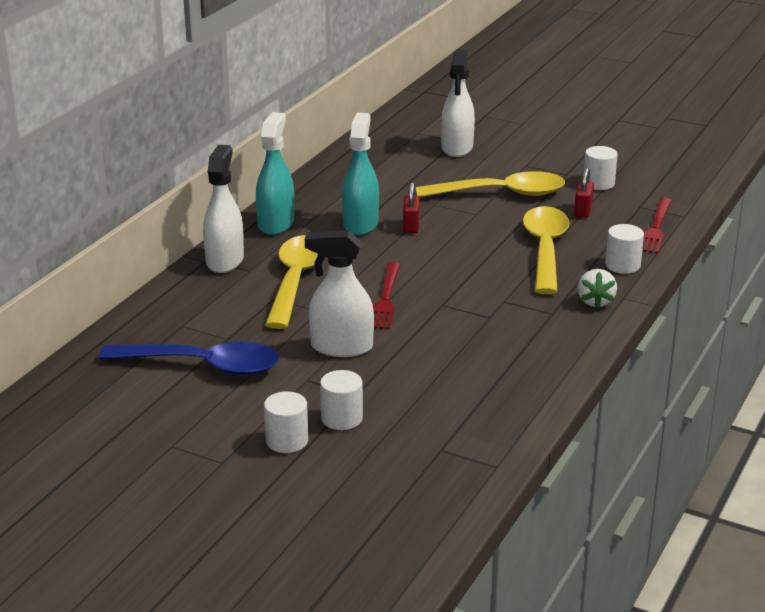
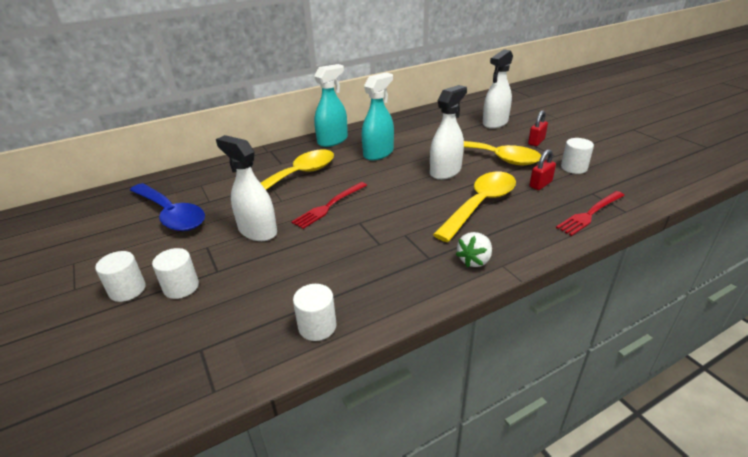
camera: 35 degrees right, 5 degrees up
white spray bottle [203,145,244,273] -> white spray bottle moved to [430,85,467,180]
red padlock [403,182,420,233] -> red padlock moved to [528,110,548,146]
white cylinder [605,224,644,274] -> white cylinder moved to [293,284,336,341]

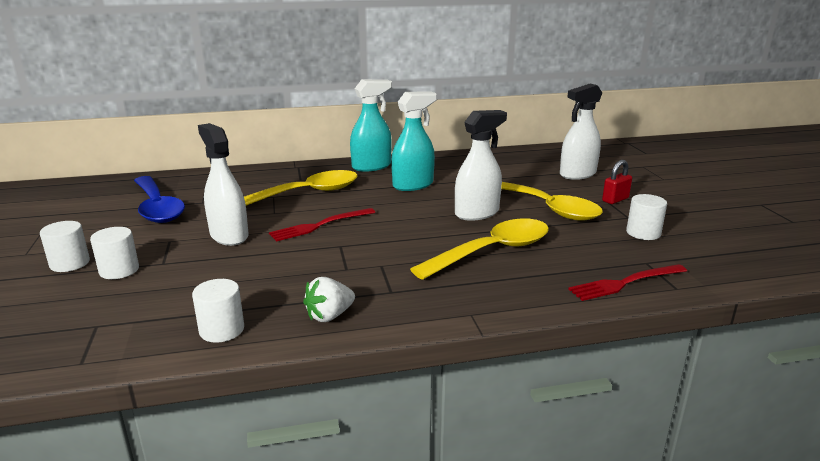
camera: 15 degrees right, 10 degrees down
white strawberry [456,232,492,268] -> white strawberry moved to [303,277,355,322]
red padlock [530,149,556,190] -> none

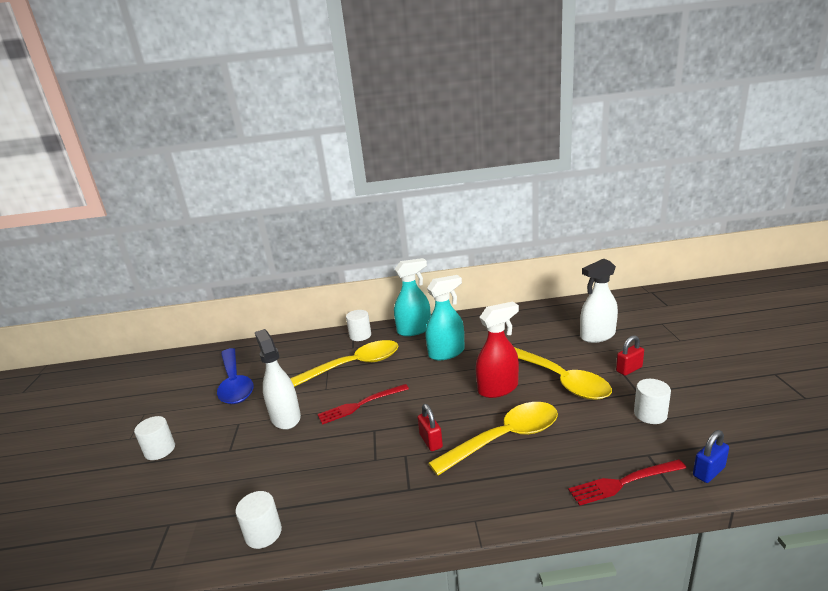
camera: 10 degrees right, 0 degrees up
white cylinder [90,227,139,279] -> white cylinder moved to [346,310,371,341]
white strawberry [303,277,355,322] -> none
white spray bottle [455,110,507,221] -> red spray bottle [476,302,519,398]
none -> red padlock [418,404,443,451]
none -> blue padlock [693,430,729,483]

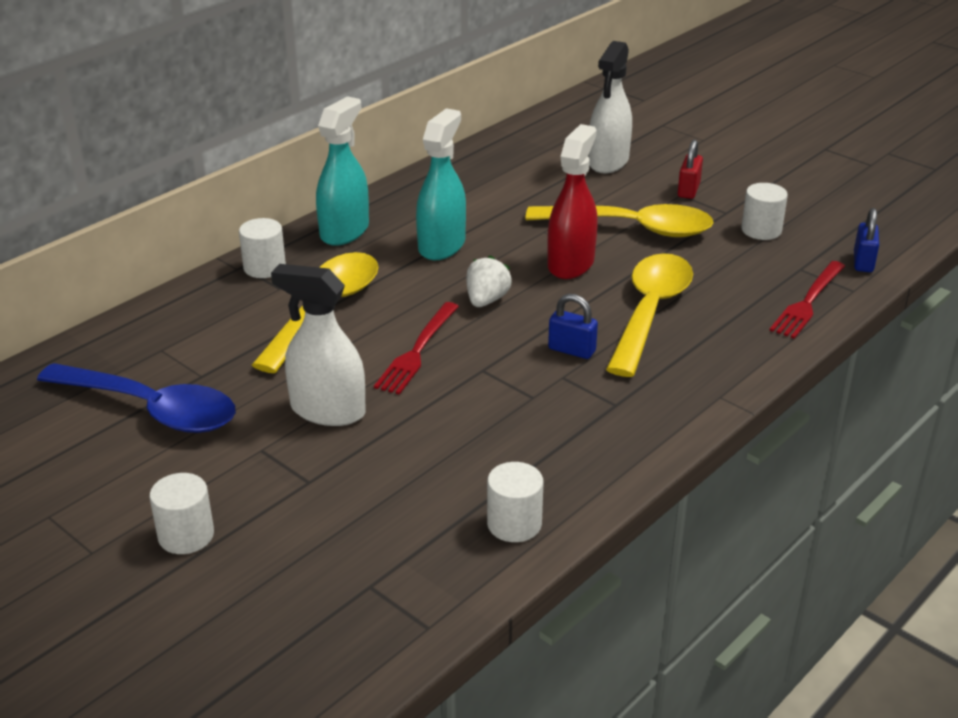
camera: 45 degrees left, 10 degrees up
red padlock [418,404,443,451] -> blue padlock [548,294,598,359]
none -> white strawberry [466,255,512,307]

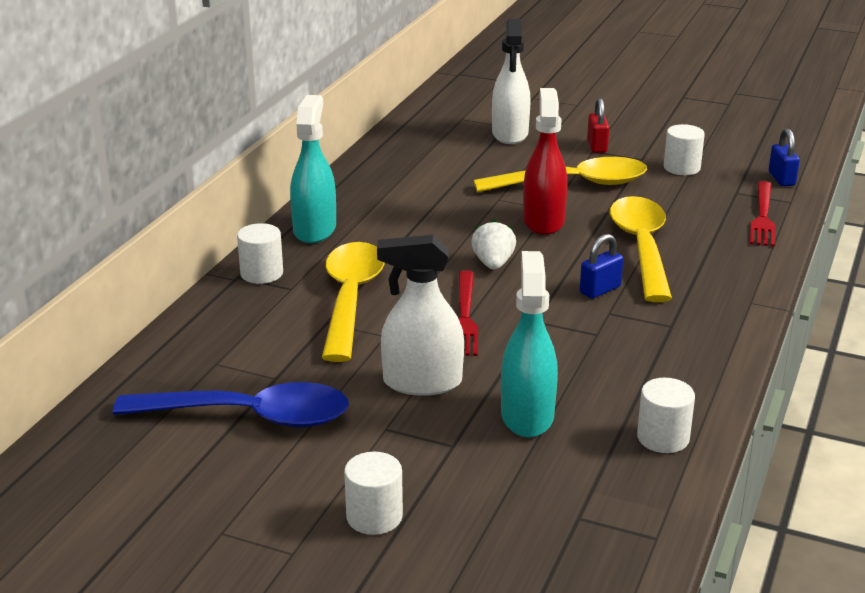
camera: 20 degrees left, 5 degrees down
turquoise spray bottle [416,108,466,260] -> turquoise spray bottle moved to [501,251,558,438]
blue padlock [548,294,598,359] -> blue padlock turned 45 degrees counterclockwise [580,234,623,299]

